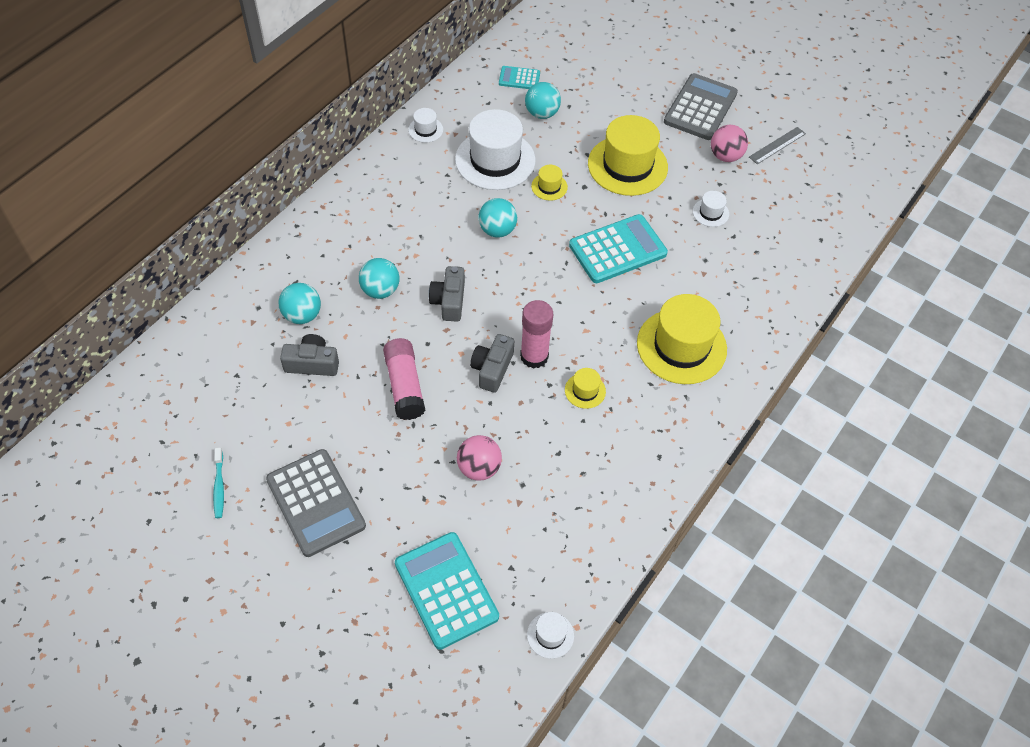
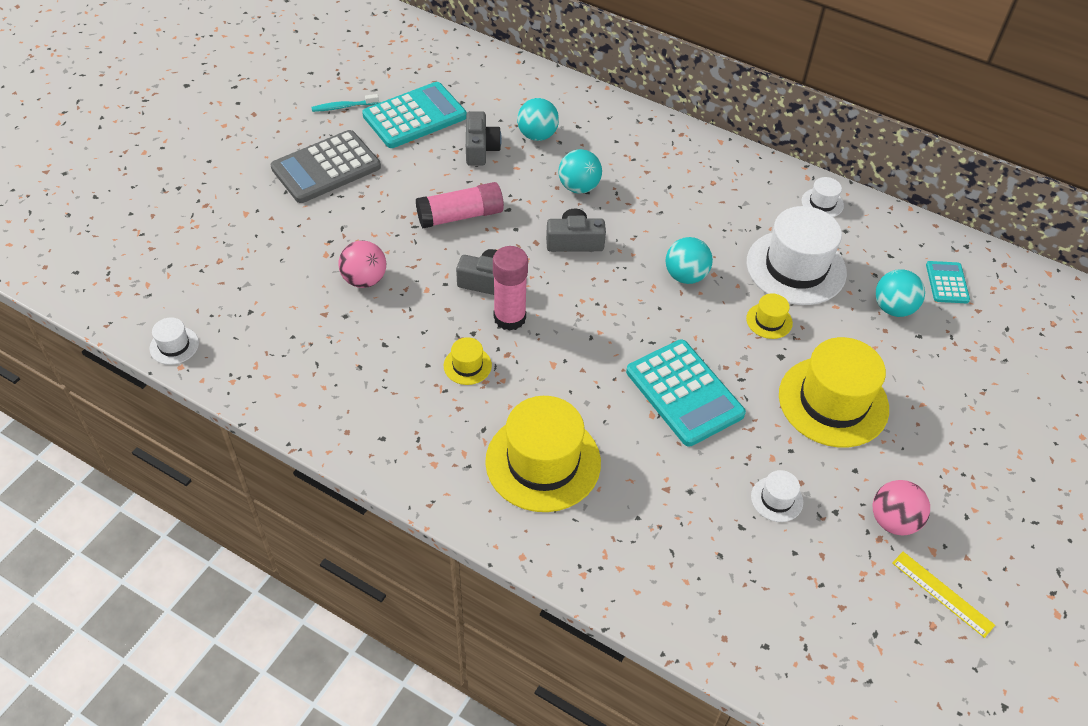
camera: 85 degrees right, 5 degrees down
turquoise calculator [395,532,499,650] -> turquoise calculator moved to [362,82,467,148]
grey calculator [664,73,738,140] -> none
grey ruler [749,127,806,164] -> yellow ruler [892,552,995,638]

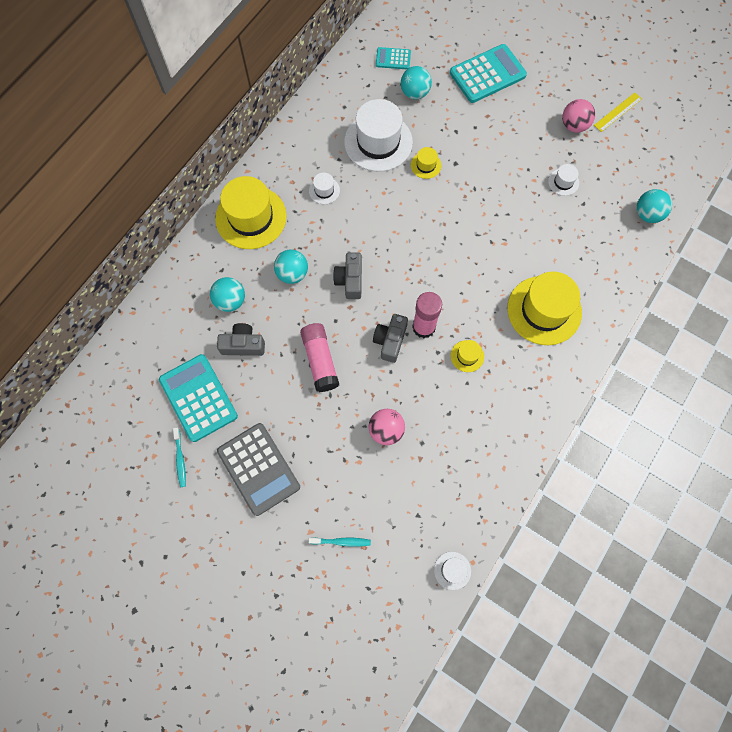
camera: 85 degrees left, 20 degrees up
turquoise calculator [626,339,746,447] -> turquoise calculator moved to [450,44,527,103]
turquoise ball [666,237,713,284] -> turquoise ball moved to [637,189,672,223]
yellow hat [779,337,889,448] -> yellow hat moved to [215,176,287,249]
white hat [801,177,844,217] -> white hat moved to [309,173,340,204]
none -> turquoise toothbrush [309,538,371,547]

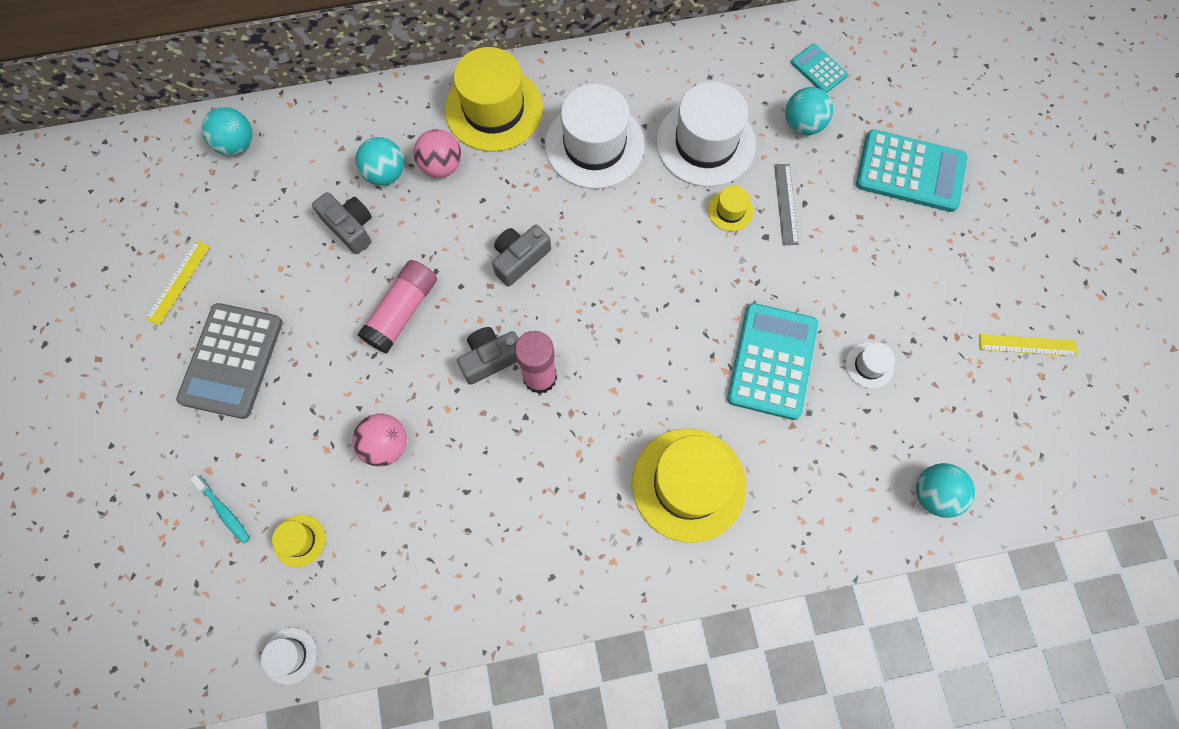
camera: 45 degrees right, 0 degrees up
turquoise calculator [159,354,238,442] -> turquoise calculator moved to [727,303,818,420]
turquoise toothbrush [173,427,186,487] -> yellow ruler [145,240,210,325]
turquoise ball [274,250,308,284] -> turquoise ball moved to [201,107,252,156]
white hat [309,173,340,204] -> white hat [545,84,645,189], size x2.25
yellow hat [451,340,484,372] -> yellow hat moved to [272,514,325,567]
pink ball [562,99,595,133] -> pink ball moved to [414,129,461,178]
none -> grey ruler [774,164,799,245]

